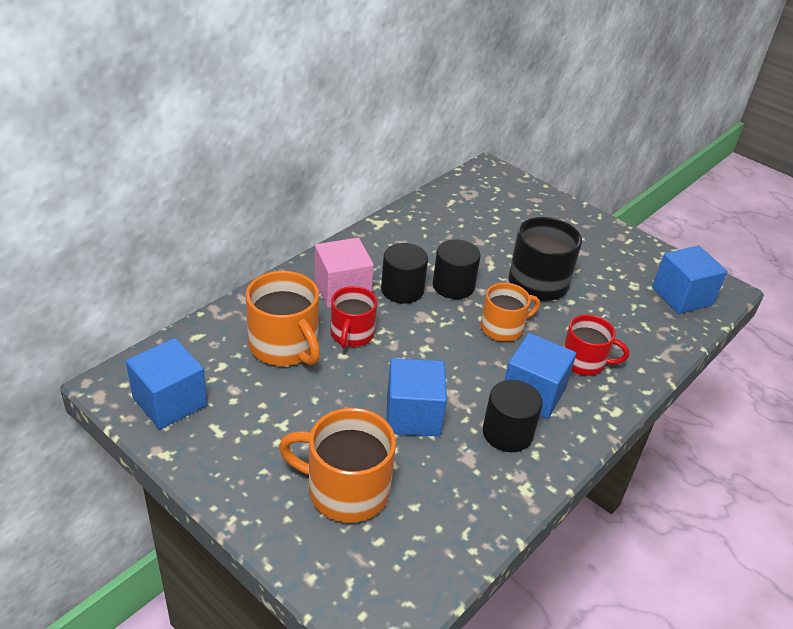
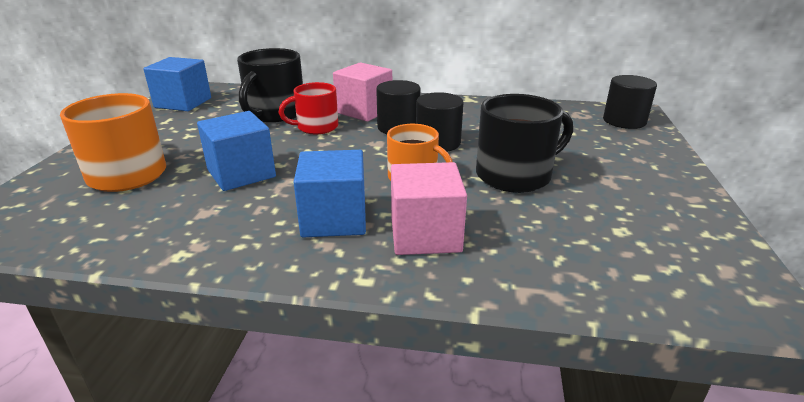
camera: 60 degrees right, 10 degrees down
orange mug [246,271,320,366] -> black mug [237,48,303,122]
black cylinder [483,380,543,452] -> black cylinder moved to [603,75,657,129]
red mug [563,315,629,376] -> pink cube [391,162,467,255]
blue cube [652,246,727,314] -> none

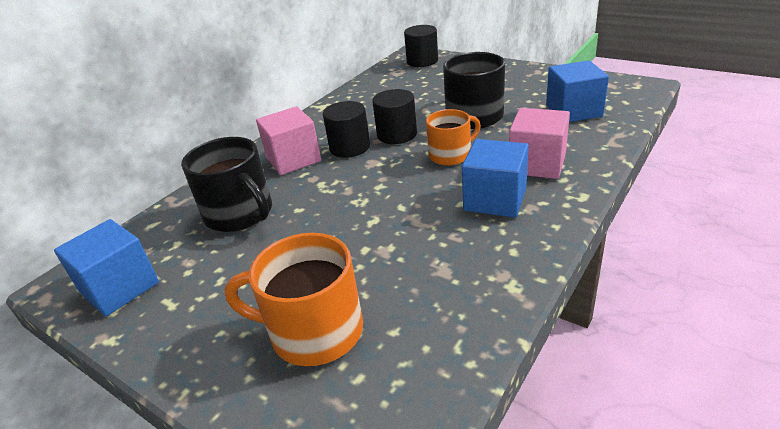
camera: 60 degrees left, 5 degrees up
blue cube [197,111,276,191] -> blue cube moved to [546,60,609,122]
red mug [279,82,338,134] -> none

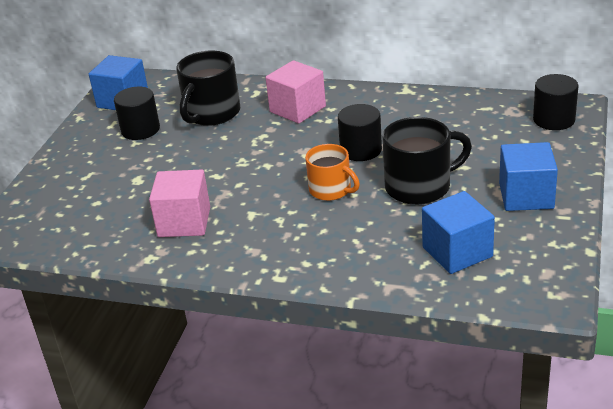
camera: 70 degrees right, 0 degrees up
orange mug [225,233,363,366] -> none
black cylinder [323,101,370,158] -> black cylinder moved to [114,87,160,140]
blue cube [462,139,529,218] -> blue cube moved to [499,142,558,211]
pink cube [509,108,570,179] -> pink cube moved to [149,169,210,237]

